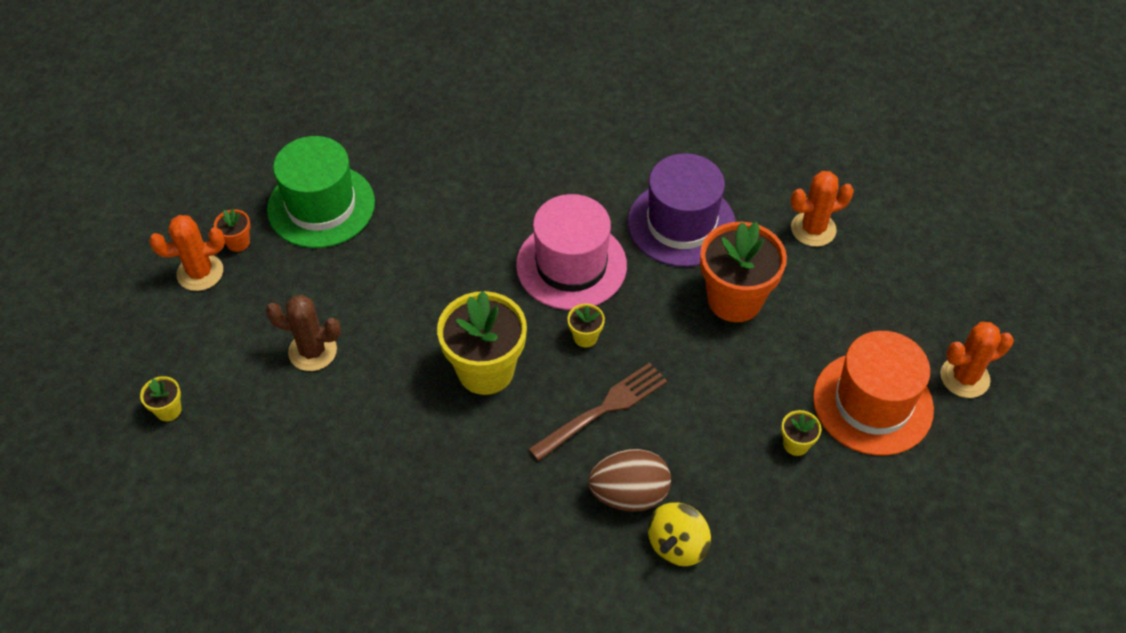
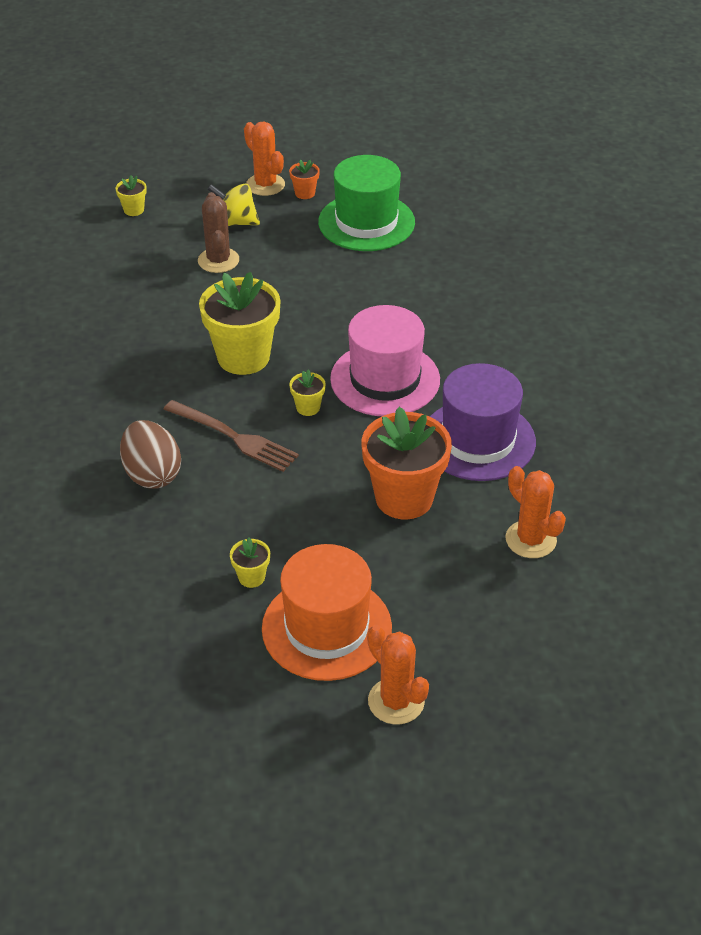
camera: 70 degrees right, 10 degrees down
yellow spinning top [648,503,711,566] -> yellow spinning top moved to [207,184,260,226]

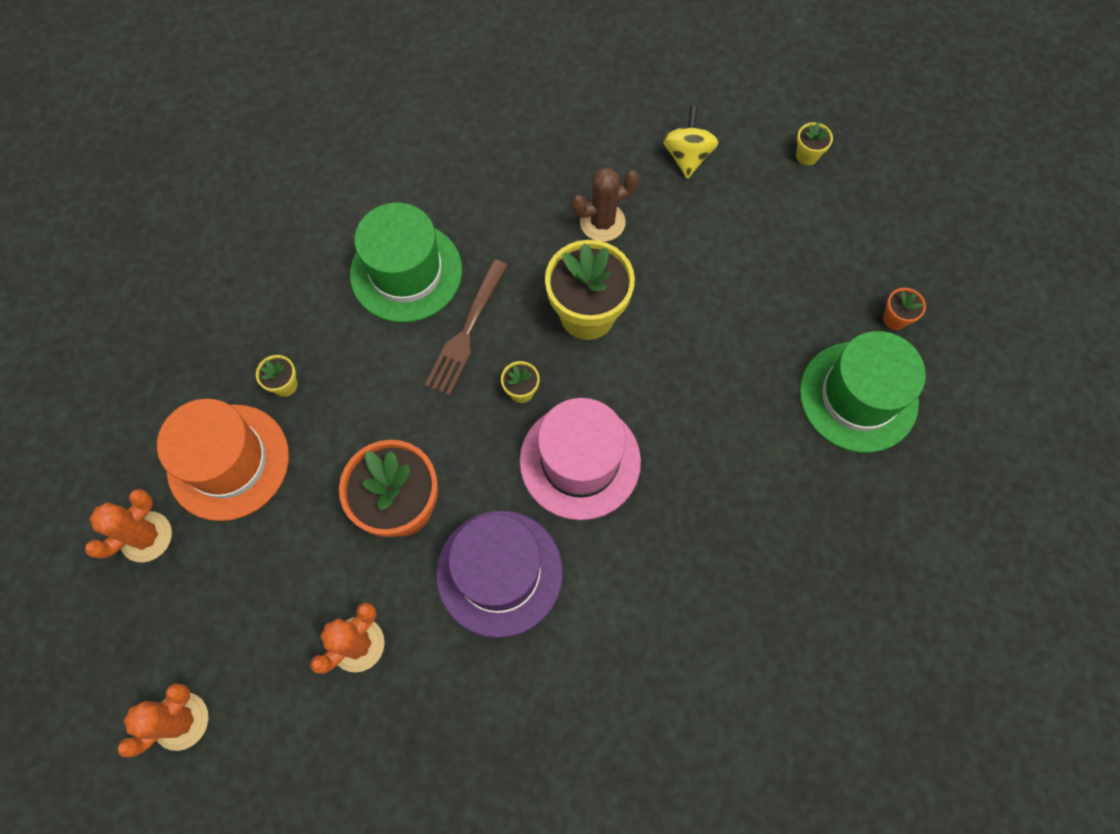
camera: 80 degrees right, 25 degrees up
brown egg [120,420,181,489] -> green hat [350,203,462,323]
brown cactus [198,192,239,273] -> brown cactus moved to [572,167,639,242]
yellow spinning top [207,184,260,226] -> yellow spinning top moved to [662,106,719,179]
orange cactus [244,121,285,196] -> orange cactus moved to [118,683,208,757]

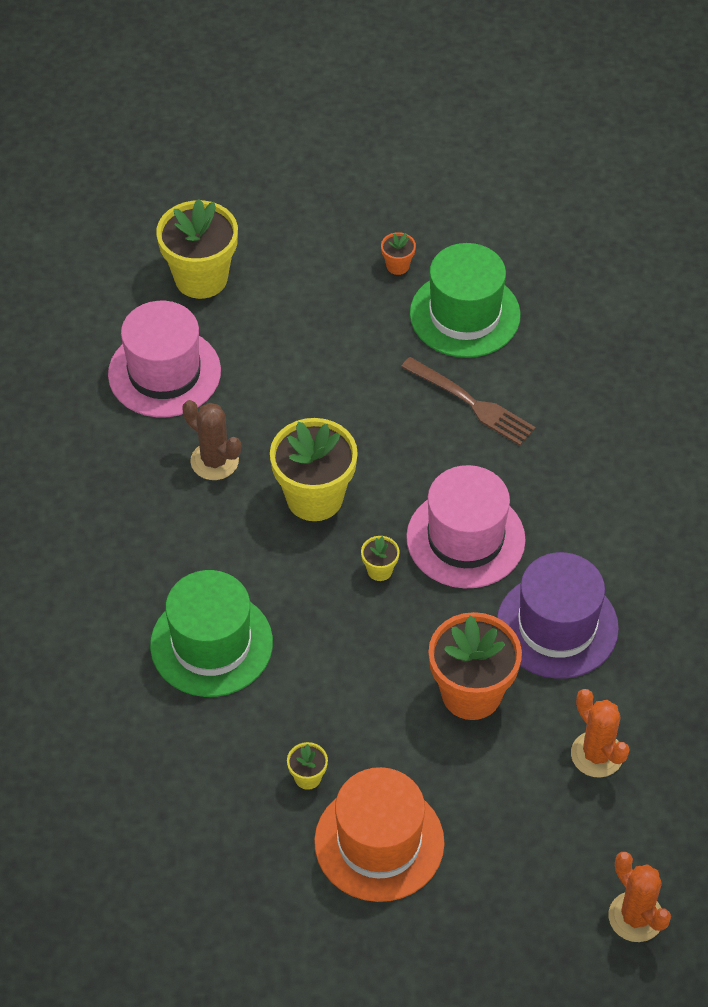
camera: 75 degrees left, 15 degrees down
orange cactus [85,489,172,562] -> none
brown fork [425,259,508,395] -> brown fork moved to [401,357,536,446]
brown cactus [572,167,639,242] -> brown cactus turned 45 degrees counterclockwise [182,400,241,480]
yellow spinning top [662,106,719,179] -> pink hat [108,301,221,417]
yellow flower pot [796,122,833,165] -> yellow flower pot [156,199,238,299], size x2.29

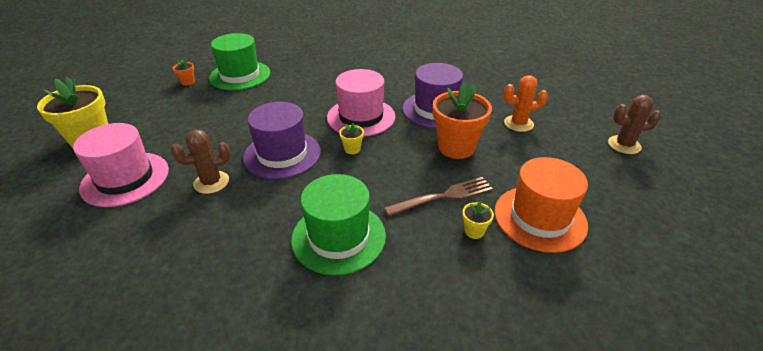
camera: 60 degrees left, 15 degrees down
yellow flower pot [270,418,358,521] -> purple hat [243,102,321,179]
brown fork [401,357,536,446] -> brown fork moved to [384,177,493,216]
orange cactus [609,852,671,942] -> brown cactus [608,95,661,154]

